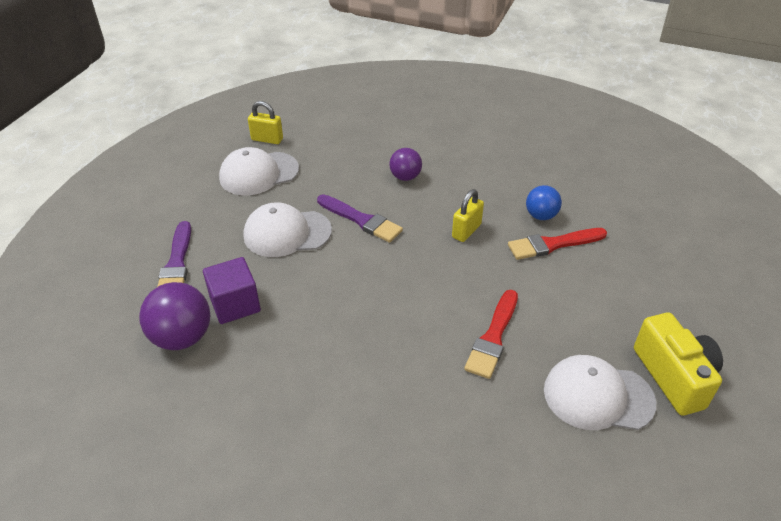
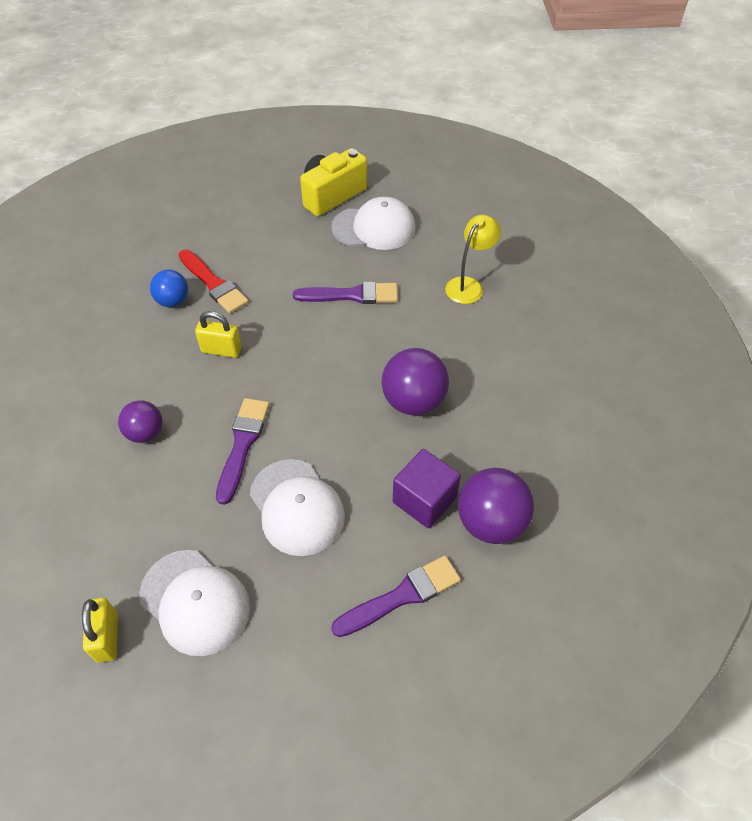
camera: 115 degrees left, 10 degrees up
red brush [464,290,518,379] -> purple brush [293,282,398,304]
white cap [544,355,656,430] -> white cap turned 75 degrees counterclockwise [331,197,416,250]
none -> purple ball [382,348,449,416]
none -> yellow lamp [445,215,501,304]

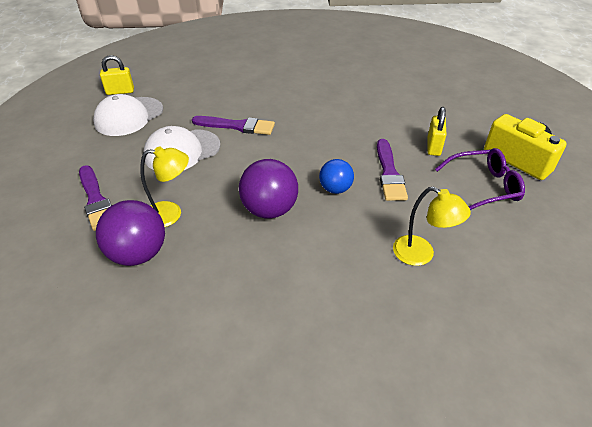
camera: 90 degrees right, 10 degrees down
purple ball [118,400,163,443] -> none
blue ball [150,269,188,307] -> blue ball moved to [319,159,354,194]
red brush [179,250,249,314] -> none
yellow padlock [195,311,242,358] -> yellow padlock moved to [427,107,447,156]
white cap [331,197,416,250] -> purple glasses [435,148,525,210]
purple cube [393,449,461,528] -> yellow lamp [140,146,189,227]

